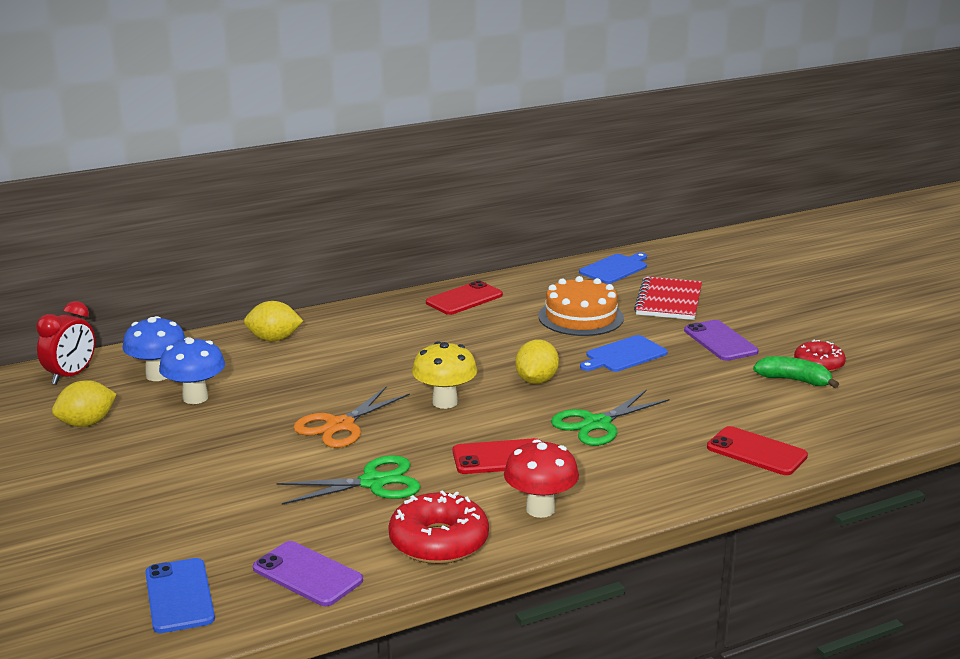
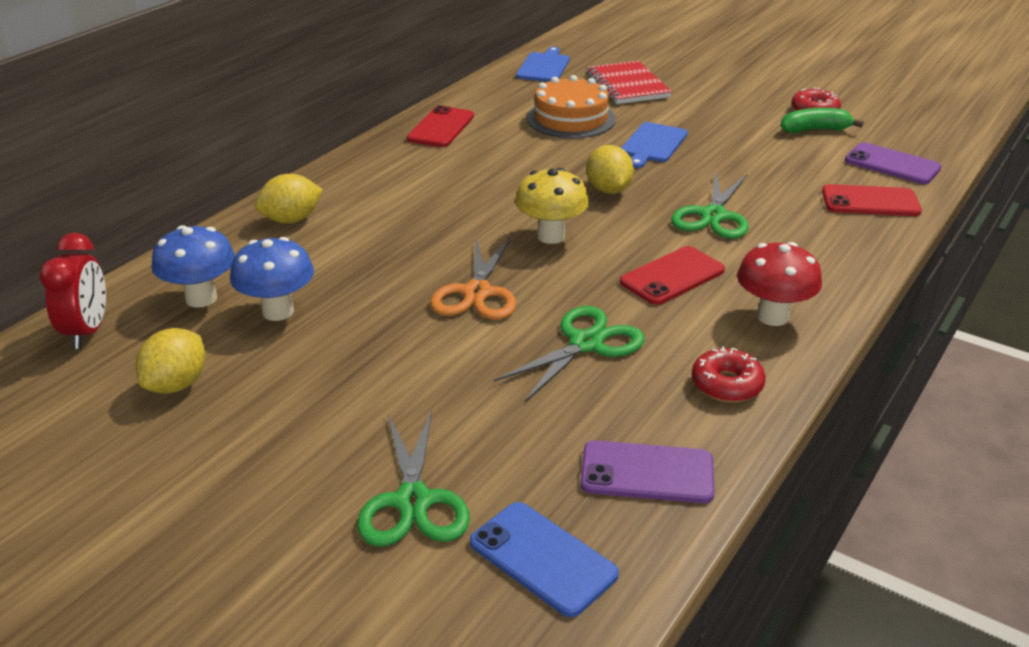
camera: 30 degrees left, 10 degrees up
red donut [388,490,489,564] -> red donut [692,346,766,402], size x0.63
purple phone [684,320,759,361] -> purple phone moved to [845,142,942,184]
none -> green scissors [357,410,470,547]

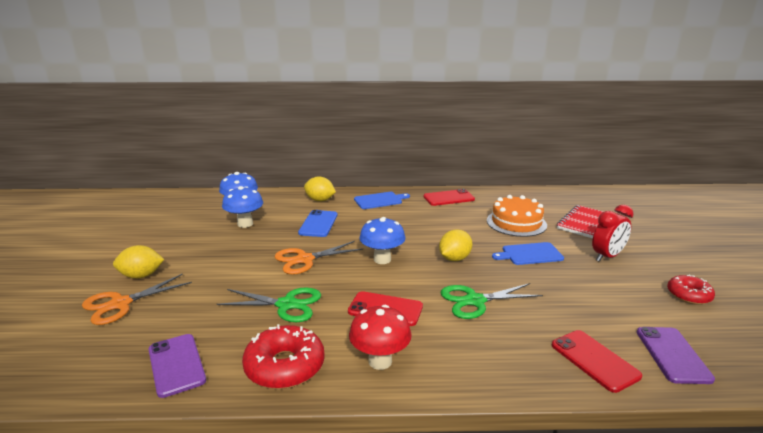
camera: 55 degrees right, 10 degrees down
red clock [39,232,106,349] -> red clock moved to [592,205,634,262]
yellow lemon [136,328,205,394] -> yellow lemon moved to [113,245,164,279]
green scissors [357,410,470,547] -> orange scissors [82,273,192,325]
blue phone [470,502,619,617] -> blue phone moved to [298,210,338,237]
yellow mushroom [515,168,589,244] -> blue mushroom [359,217,405,264]
blue cutting board [516,47,570,82] -> blue cutting board moved to [354,192,410,209]
red donut [692,346,766,402] -> red donut [242,324,325,389], size x1.59
green banana [781,108,864,133] -> none

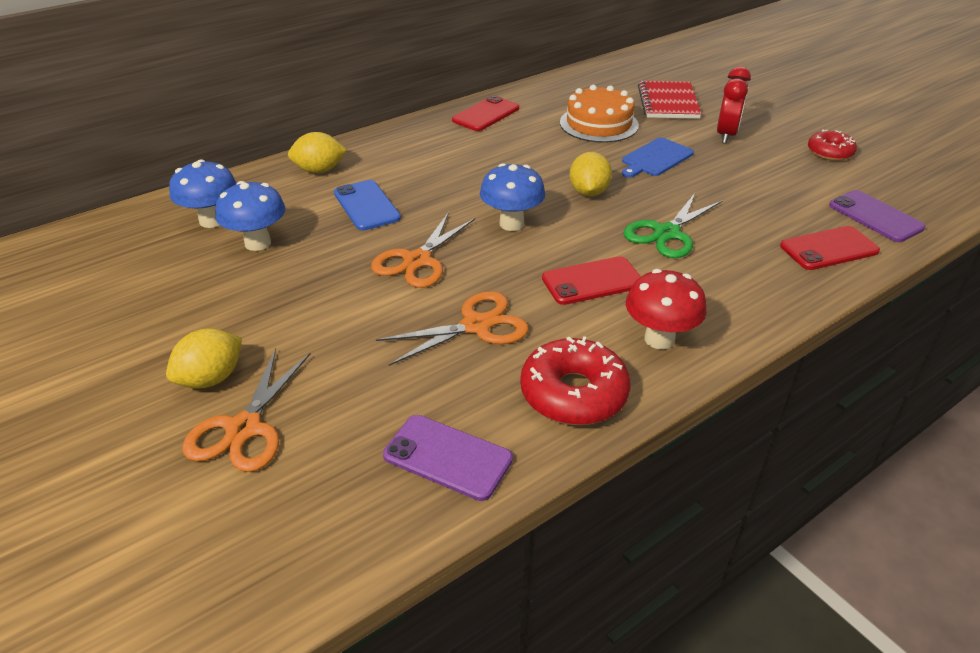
camera: 35 degrees left, 15 degrees up
green scissors [217,287,321,322] -> orange scissors [376,291,529,366]
blue cutting board [354,192,410,209] -> none
red phone [552,330,642,393] -> red phone turned 45 degrees counterclockwise [780,226,880,270]

